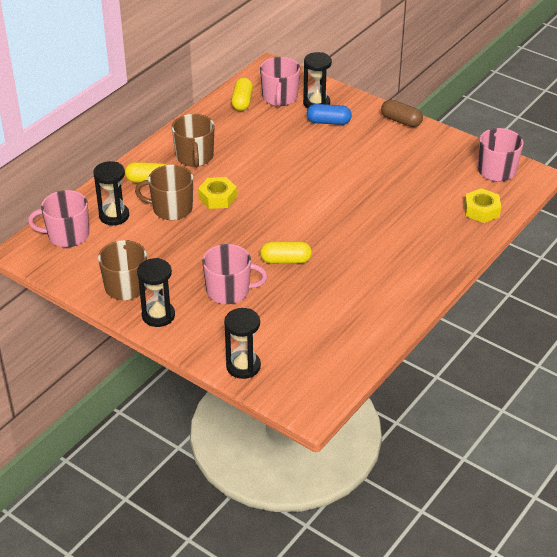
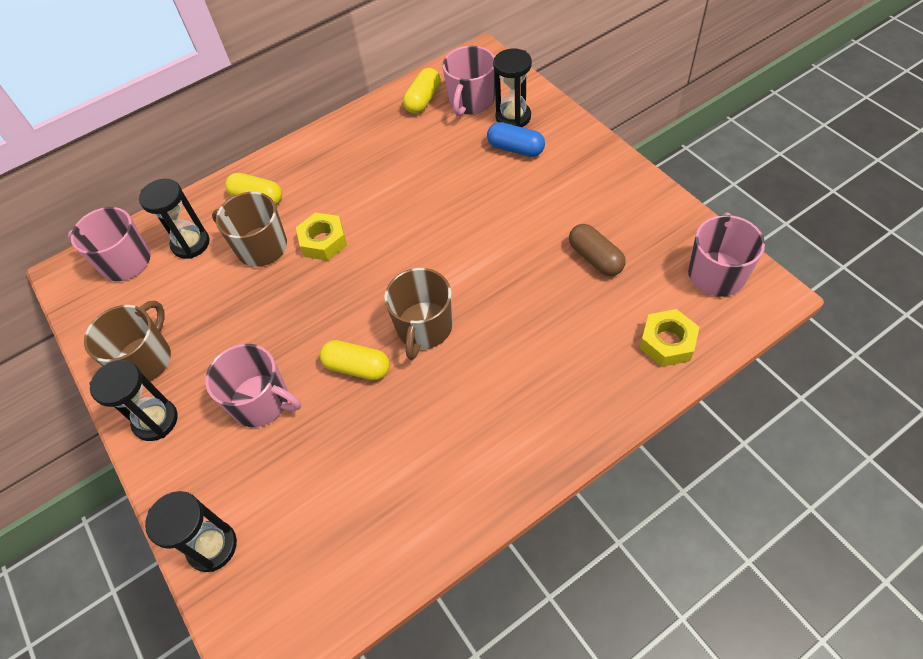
camera: 25 degrees right, 15 degrees up
brown mug [172,114,215,167] -> brown mug moved to [384,268,453,360]
brown capsule [381,100,423,127] -> brown capsule moved to [569,224,625,276]

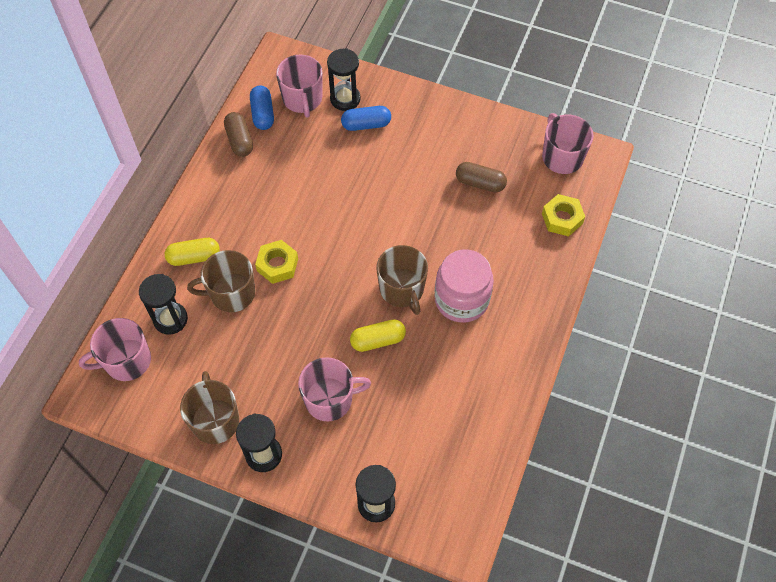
camera: 40 degrees left, 5 degrees up
yellow capsule [403,68,441,114] -> blue capsule [250,85,274,130]
none -> brown capsule [224,112,253,157]
none -> pink jar [434,249,494,323]

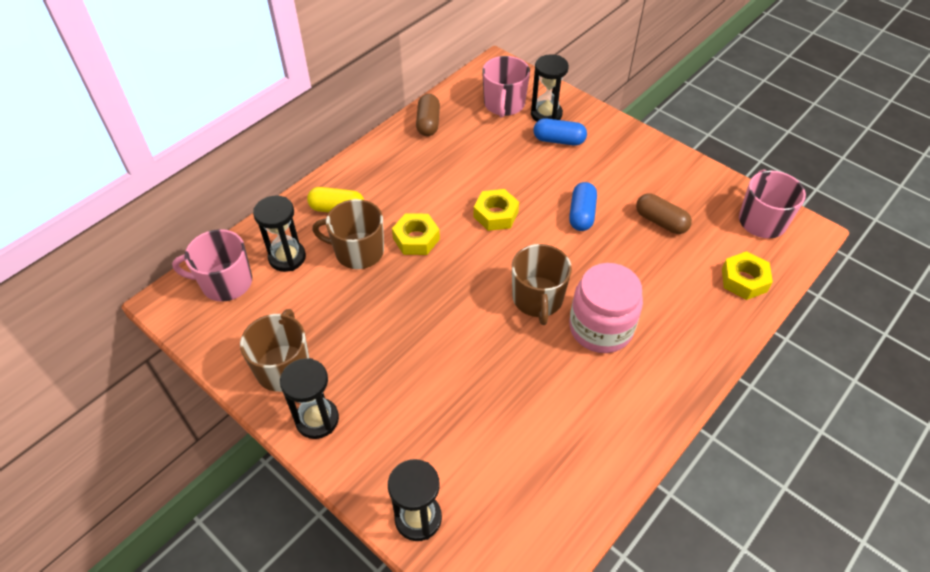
camera: 20 degrees right, 10 degrees down
blue capsule [250,85,274,130] -> blue capsule moved to [569,182,597,231]
pink mug [298,357,371,422] -> none
yellow capsule [350,319,406,352] -> none
none -> yellow nut [474,189,519,231]

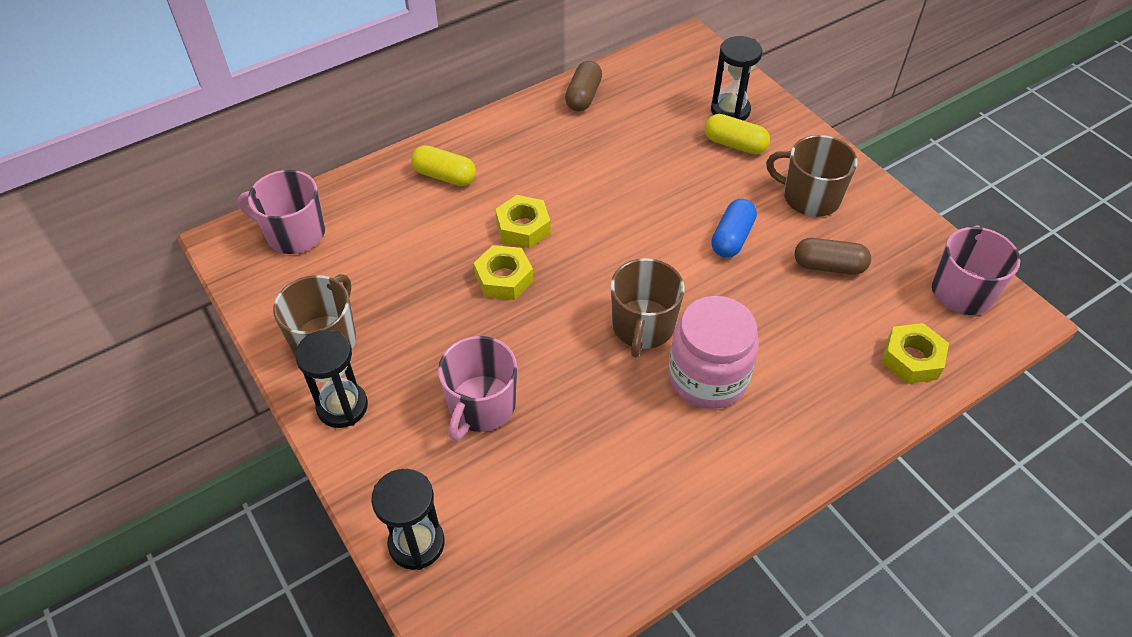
camera: 15 degrees right, 0 degrees up
black hourglass [253,196,306,272] -> none
brown mug [312,199,384,269] -> brown mug moved to [766,135,858,217]
yellow nut [474,189,519,231] -> yellow nut moved to [474,245,533,300]
pink mug [482,56,530,118] -> pink mug moved to [438,336,517,441]
blue capsule [534,118,587,146] -> yellow capsule [705,114,770,154]
brown capsule [636,193,692,234] -> brown capsule turned 45 degrees counterclockwise [795,238,871,275]

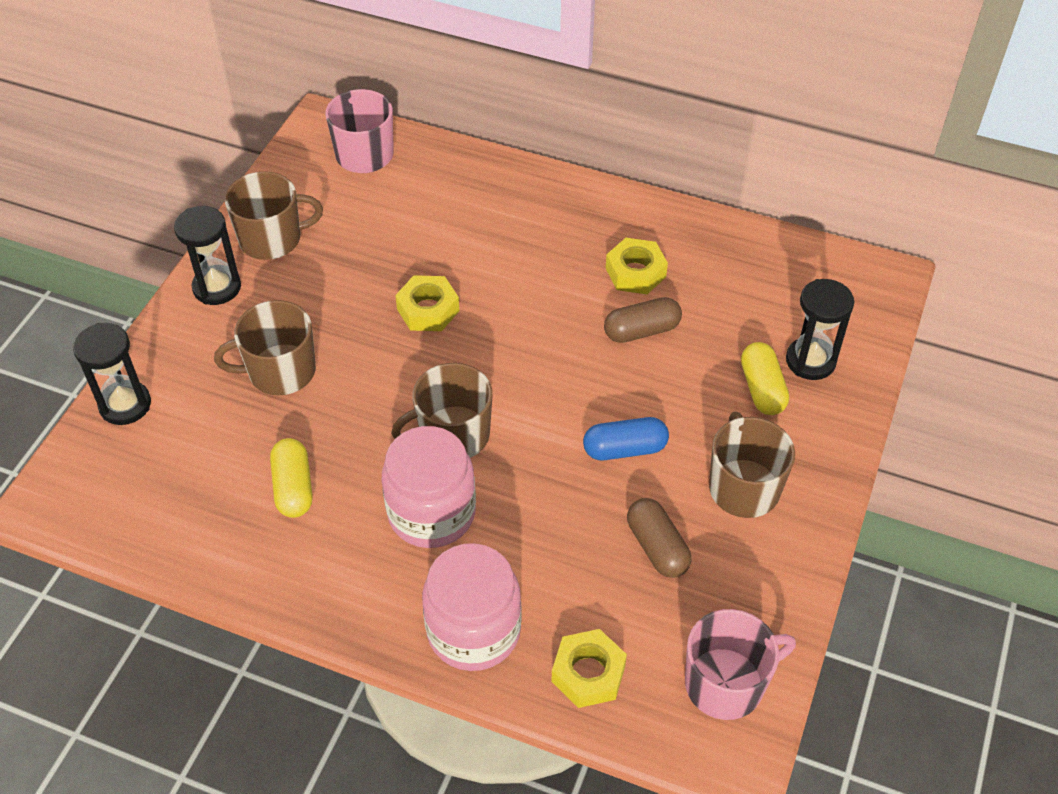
camera: 55 degrees right, 0 degrees up
yellow capsule [411,145,476,186] -> yellow capsule moved to [270,438,313,518]
pink mug [438,336,517,441] -> brown mug [214,300,316,395]
yellow nut [495,195,551,248] -> yellow nut moved to [606,238,668,294]
brown capsule [565,61,602,111] -> brown capsule moved to [604,297,682,343]
none -> pink jar [422,543,522,671]

